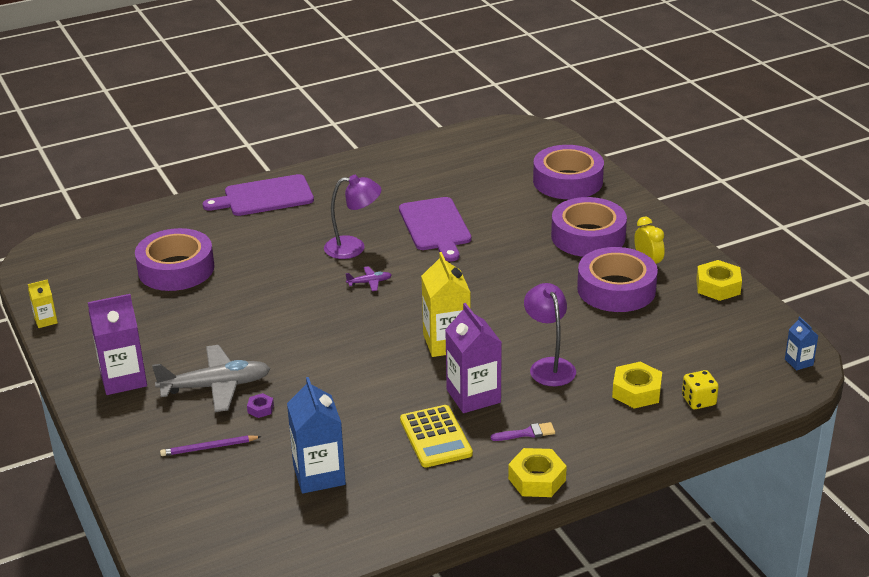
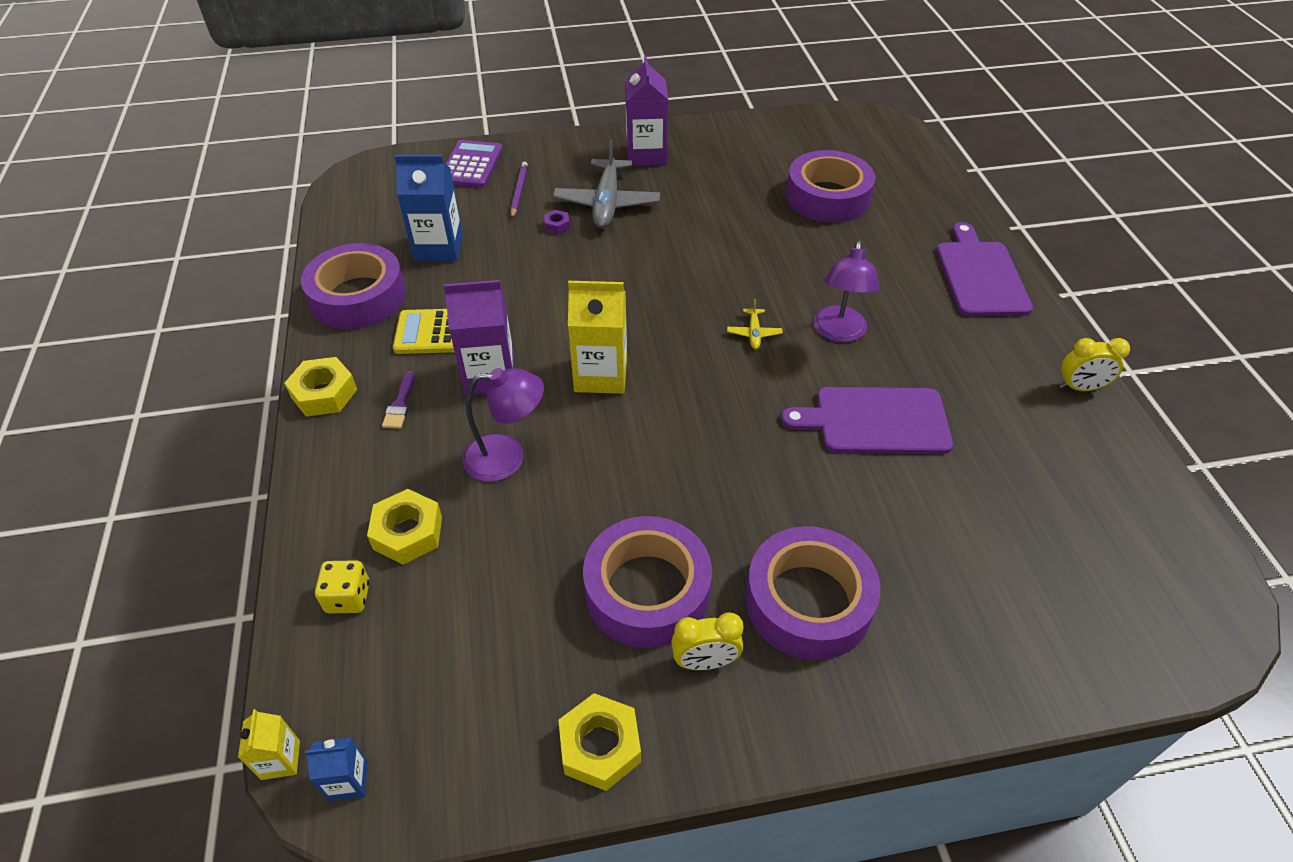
camera: 105 degrees right, 15 degrees up
yellow carton [28,279,58,328] -> yellow carton moved to [238,709,300,780]
purple plane [345,266,392,291] -> yellow plane [727,299,783,349]
purple tape [533,145,604,199] -> purple tape moved to [301,243,406,329]
none -> purple calculator [446,140,503,188]
none -> yellow clock [1059,338,1130,391]

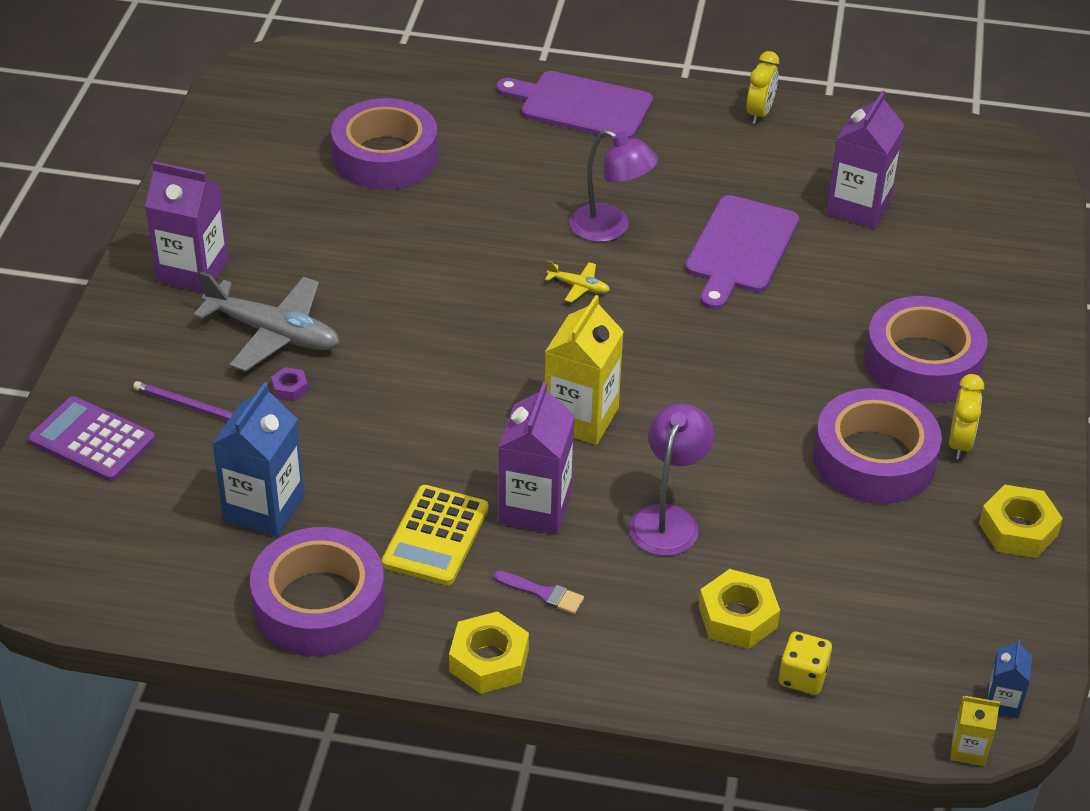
camera: 70 degrees left, 5 degrees down
none -> purple carton [826,91,905,229]

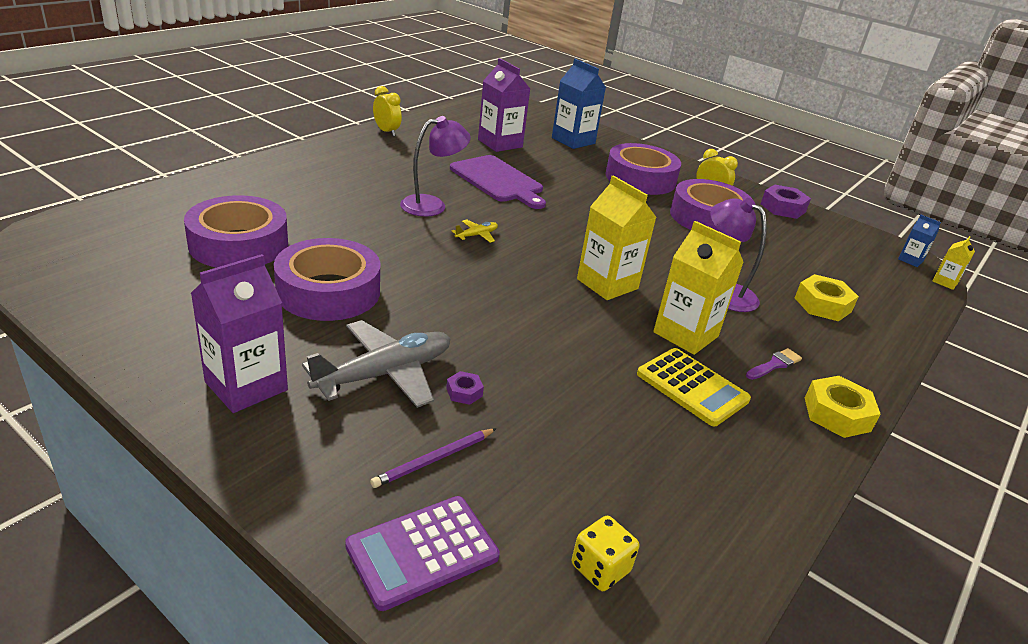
camera: 65 degrees left, 10 degrees down
blue carton [212,382,304,537] -> blue carton moved to [552,59,606,149]
purple tape [250,527,385,656] -> purple tape moved to [274,238,380,321]
purple cutting board [496,71,653,138] -> none
purple carton [498,382,575,535] -> yellow carton [653,221,744,355]
yellow dice [779,632,832,695] -> yellow dice moved to [572,516,639,591]
yellow nut [979,485,1063,558] -> purple nut [761,184,811,219]

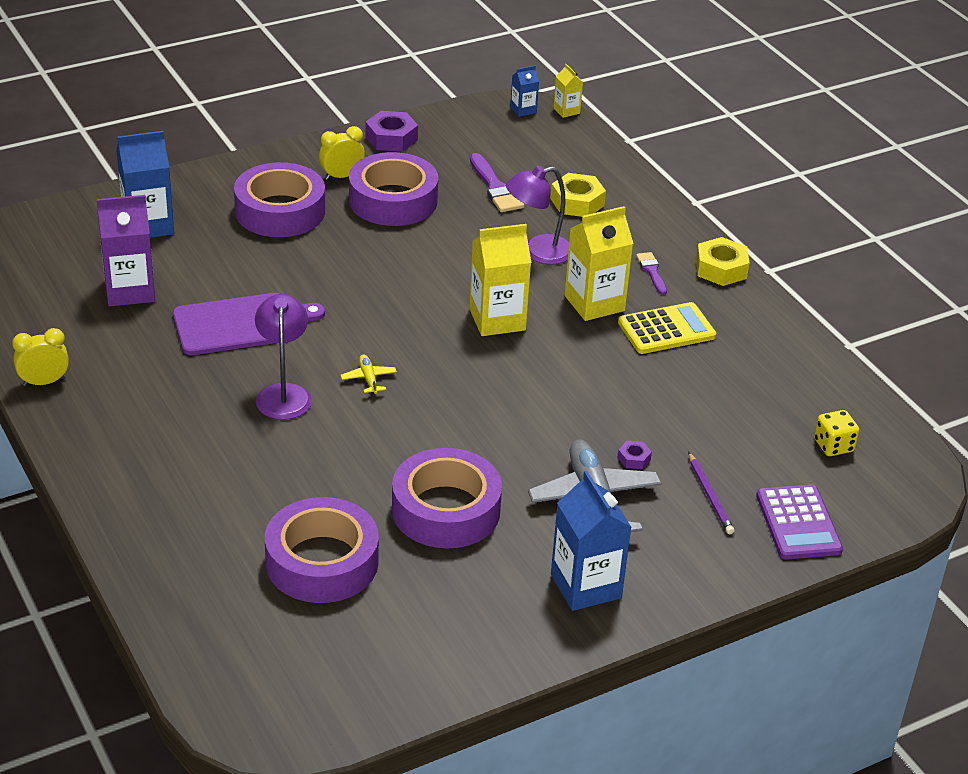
camera: 65 degrees left, 5 degrees up
purple carton [191,254,288,413] -> blue carton [551,471,632,611]
none -> purple brush [470,153,524,212]

